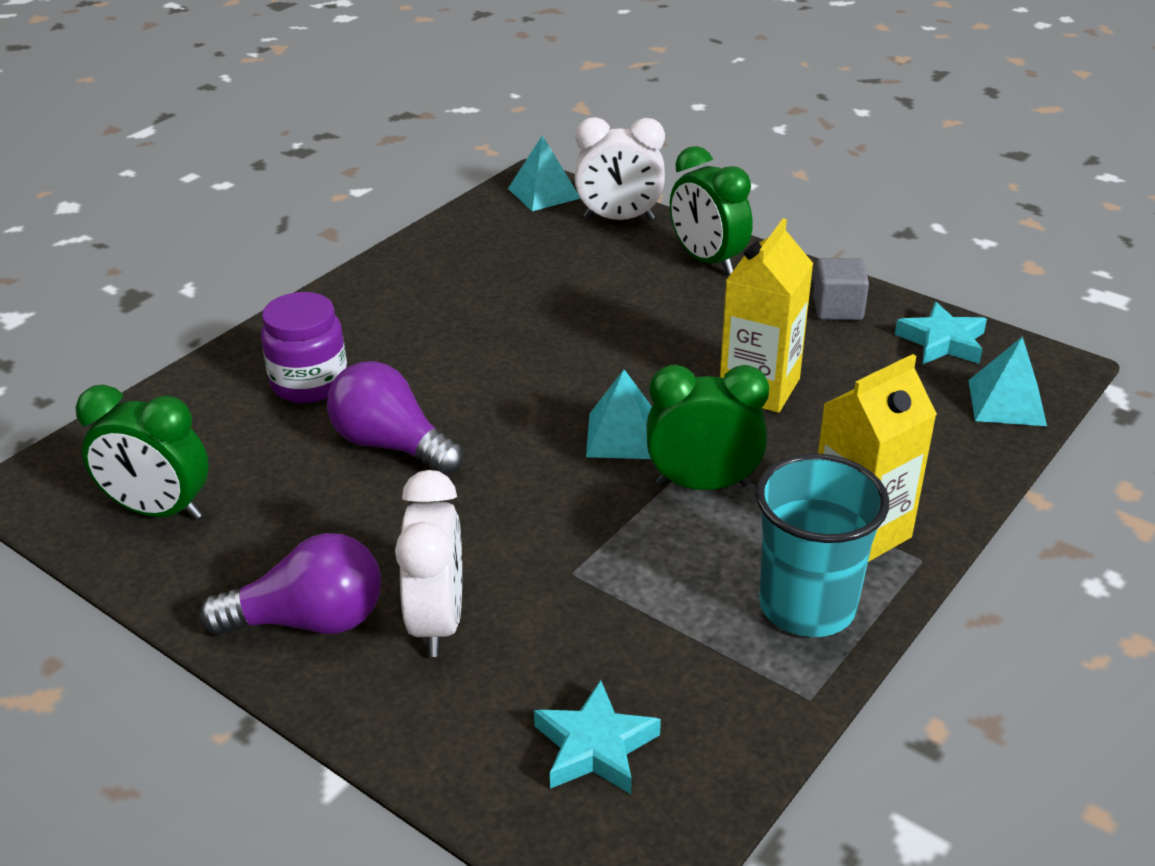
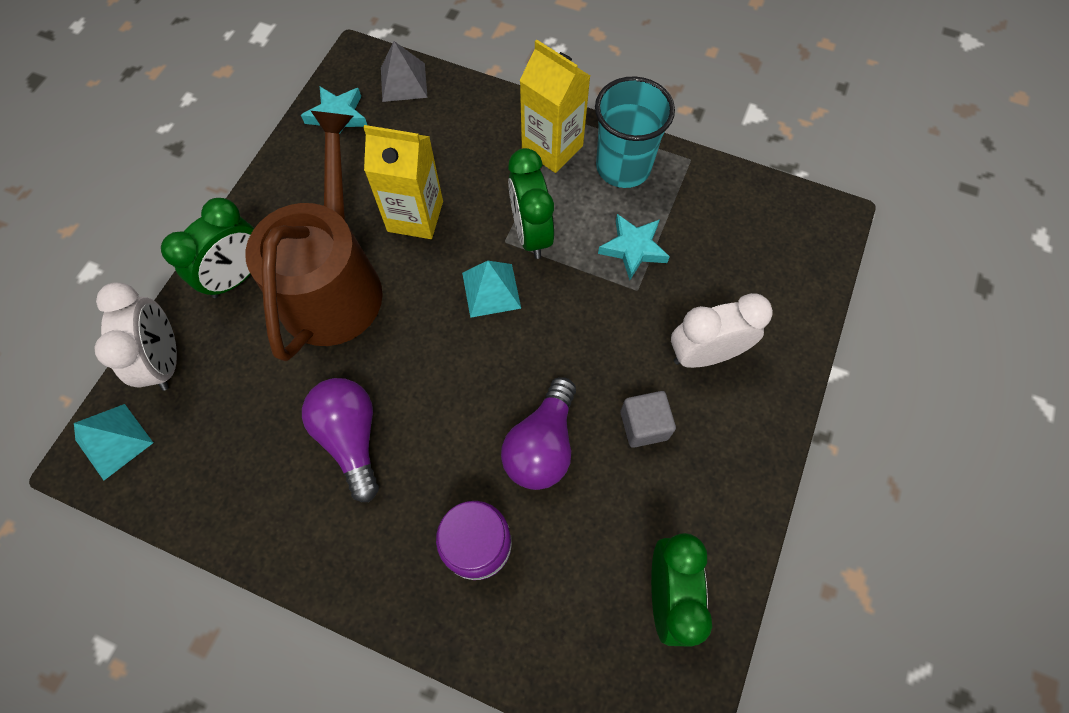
camera: 105 degrees left, 30 degrees up
purple light bulb [199,533,381,635] -> purple light bulb moved to [302,378,379,502]
turquoise star [534,680,661,794] -> turquoise star moved to [598,214,670,280]
grey cube [813,258,869,320] -> grey cube moved to [621,391,676,448]
turquoise pyramid [968,336,1047,426] -> grey pyramid [381,41,428,102]
none -> brown watering can [245,111,383,361]

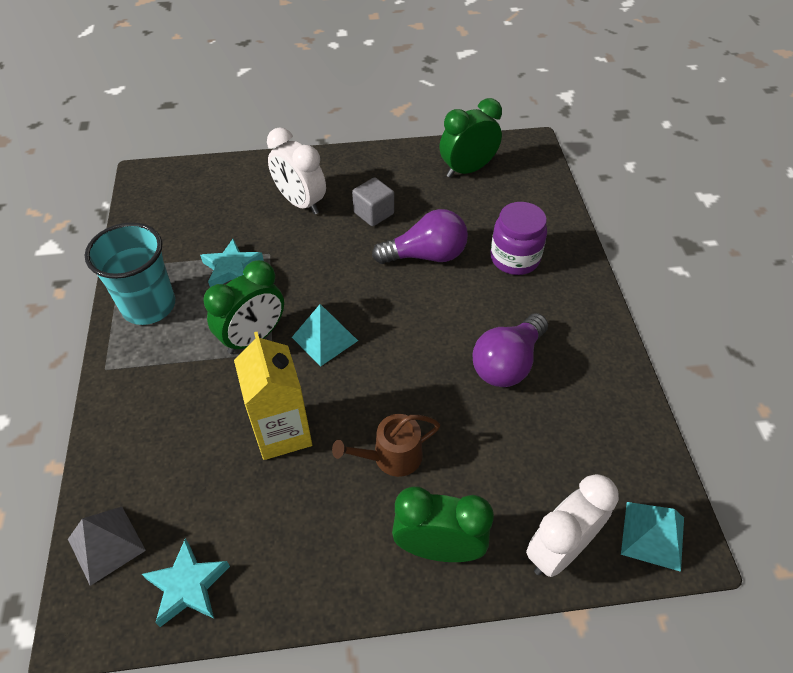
camera: 120 degrees left, 15 degrees down
brown watering can [245,111,383,361] -> brown watering can [332,414,440,477], size x0.44
yellow carton [519,40,590,173] -> none

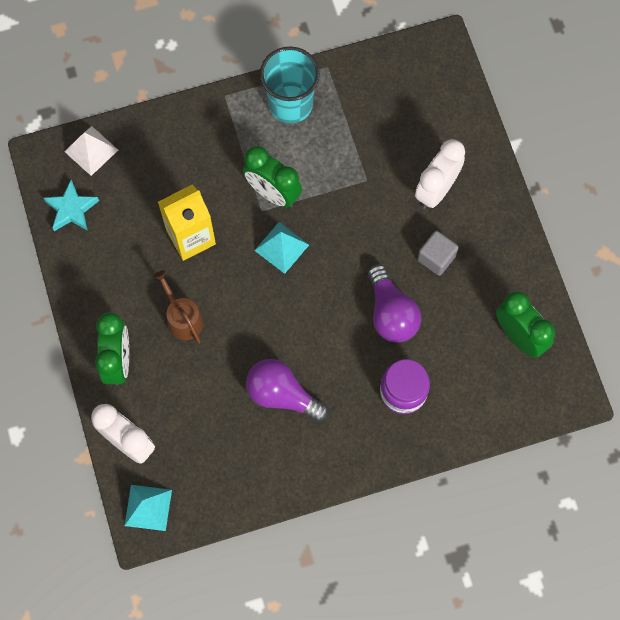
camera: 80 degrees right, 20 degrees up
grey pyramid [68,507,146,586] -> white pyramid [65,126,118,176]
turquoise star [200,239,264,287] -> none

